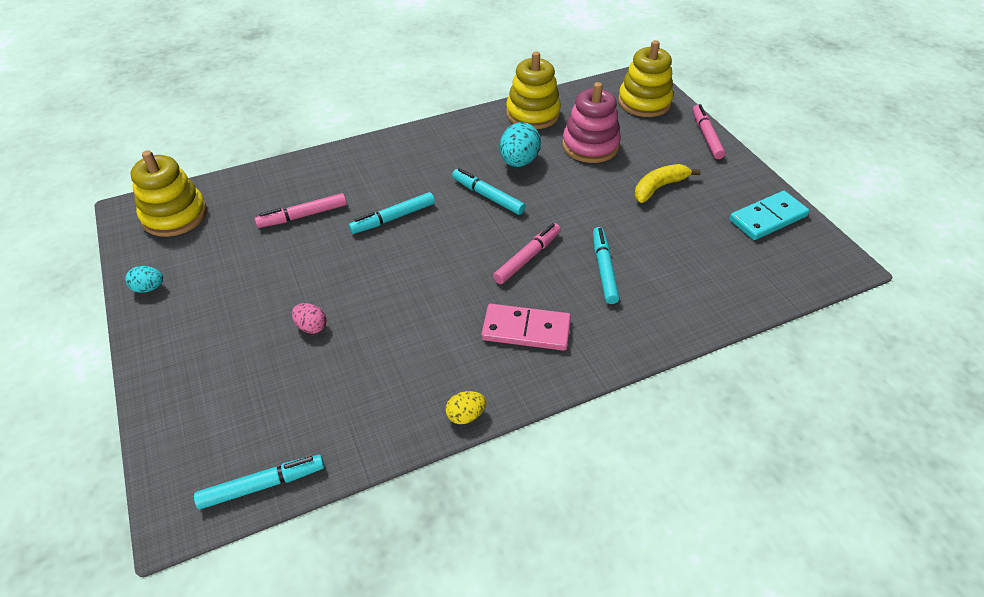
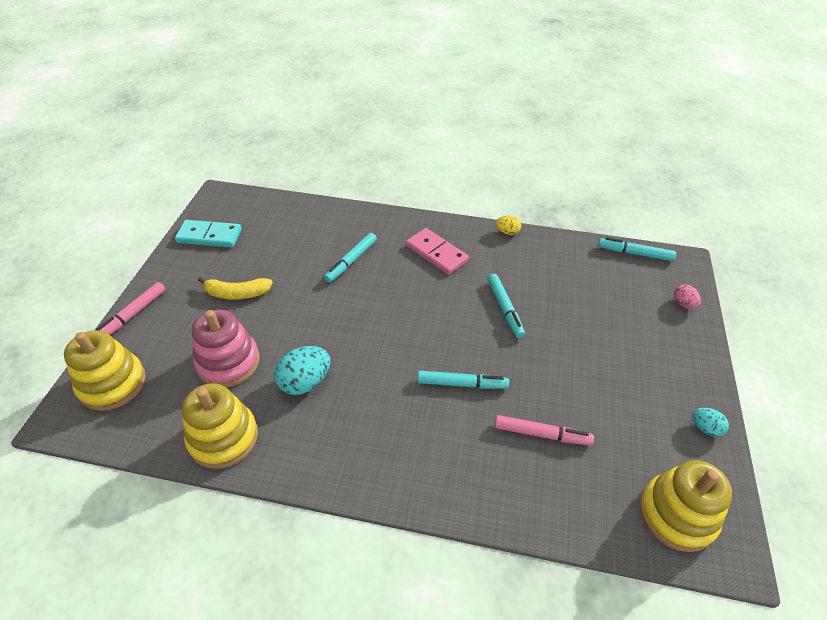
camera: 145 degrees left, 0 degrees up
pink egg [292,303,326,334] -> pink egg moved to [674,284,701,309]
turquoise marker [452,168,526,215] -> turquoise marker moved to [487,274,525,338]
pink marker [493,223,561,284] -> none

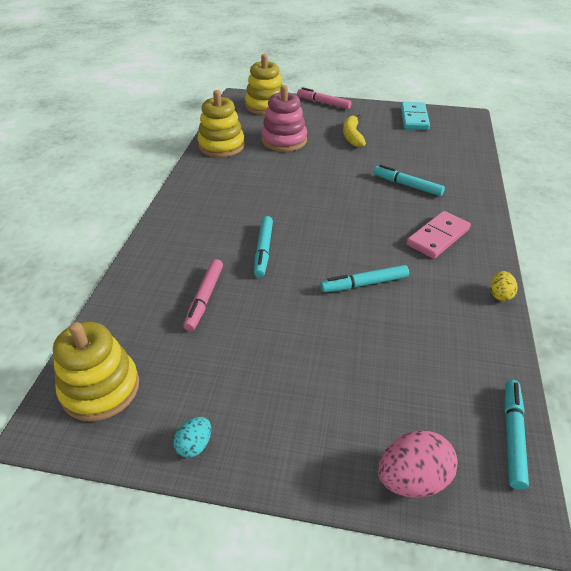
camera: 90 degrees right, 5 degrees down
turquoise egg [274,346,330,395] -> none
pink egg [674,284,701,309] -> pink egg [378,430,458,498], size x1.78

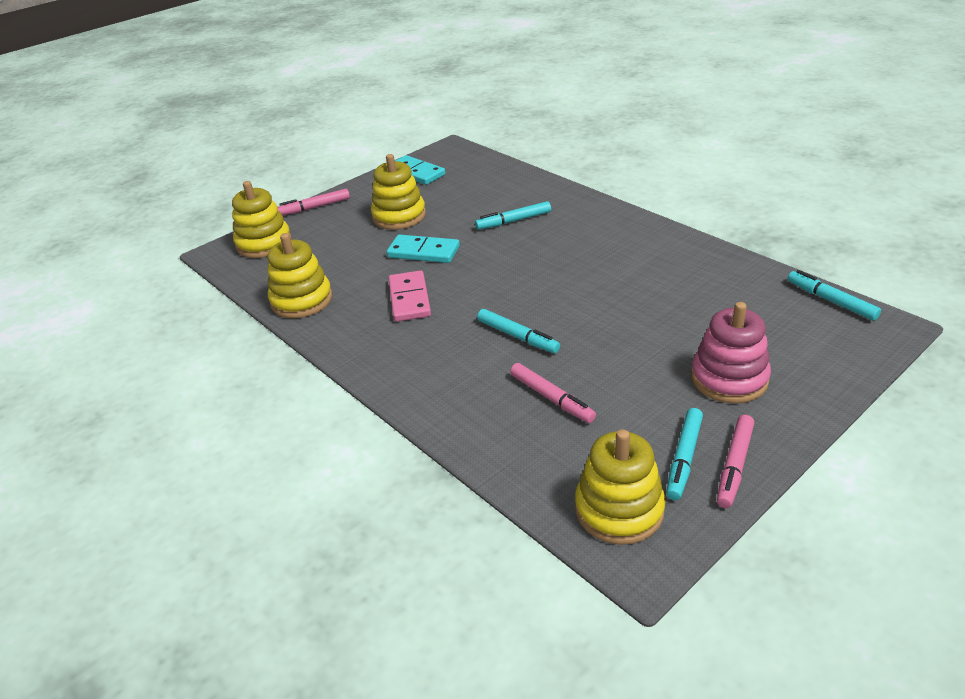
camera: 50 degrees left, 5 degrees down
turquoise egg [173,417,211,458] -> pink marker [717,415,754,508]
pink stacking toy [261,85,307,152] -> pink stacking toy moved to [691,302,771,403]
turquoise marker [320,265,409,292] -> turquoise marker moved to [666,408,703,500]
yellow banana [343,115,366,147] -> yellow stacking toy [371,154,426,230]
pink egg [378,430,458,498] -> none
pink domino [406,211,471,259] -> pink domino moved to [388,270,431,322]
yellow egg [490,271,517,301] -> none
none -> turquoise domino [387,234,460,263]

